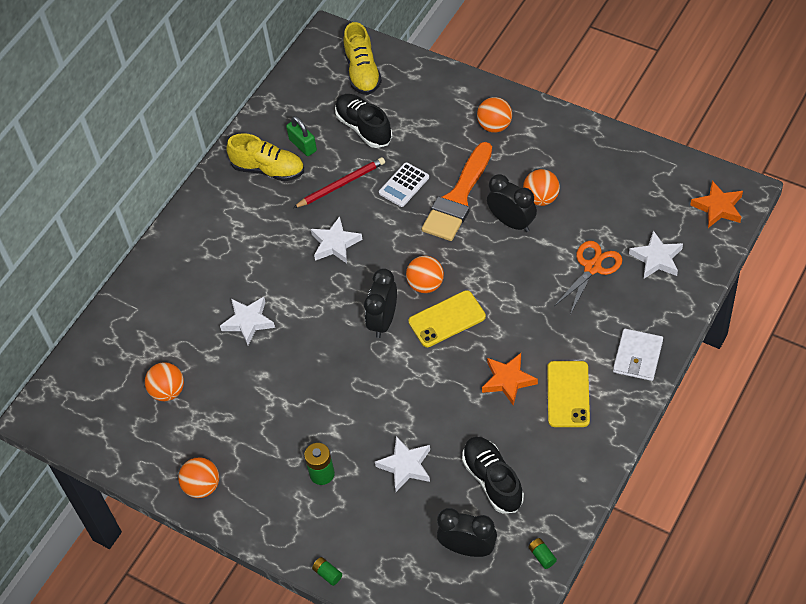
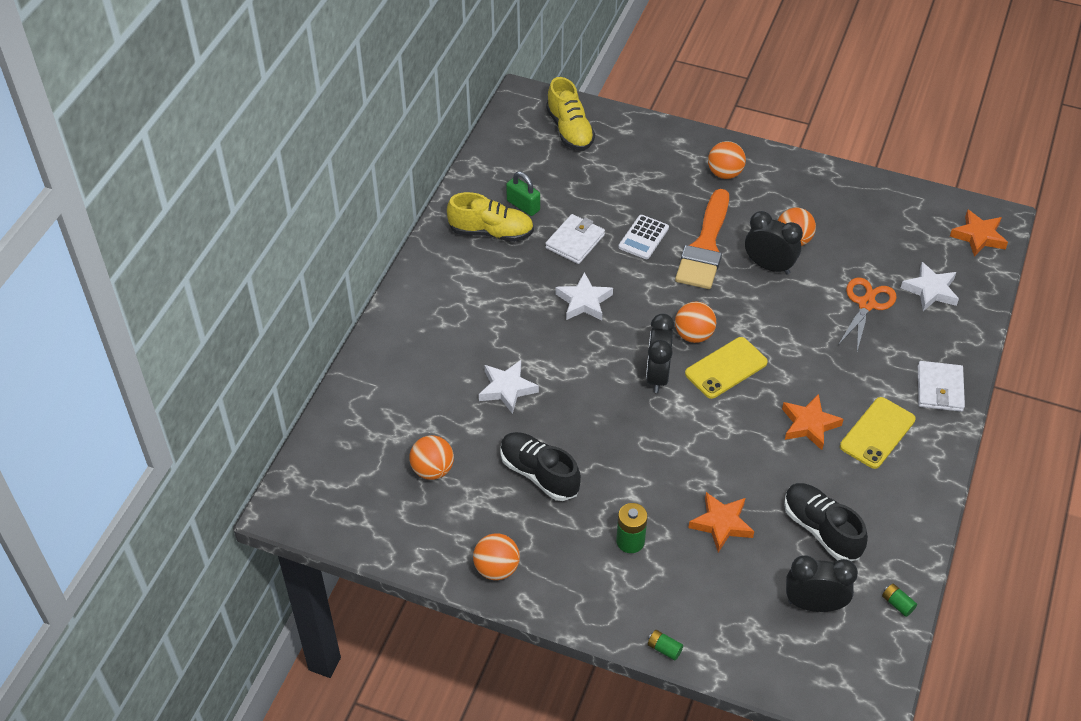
camera: 15 degrees left, 5 degrees down
red pencil [293,157,385,208] -> white wallet [545,214,605,264]
black shoe [335,94,392,148] -> black shoe moved to [500,432,581,501]
white star [375,436,430,492] -> orange star [688,492,754,552]
yellow phone [547,361,590,427] -> yellow phone turned 45 degrees clockwise [840,397,916,469]

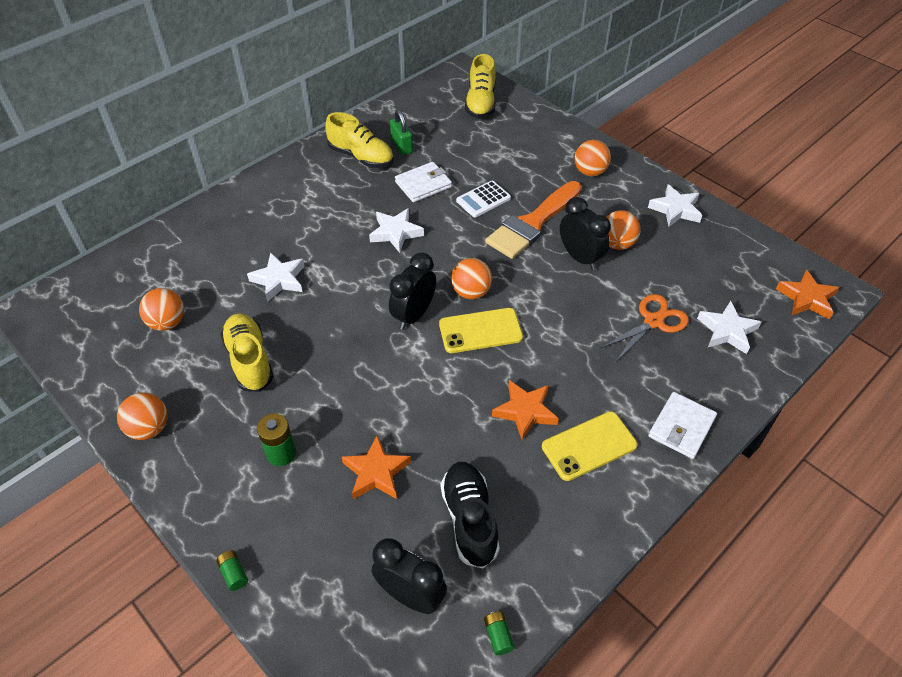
camera: 25 degrees right, 0 degrees up
black shoe [500,432,581,501] -> yellow shoe [220,313,274,392]
none -> white star [648,184,702,227]

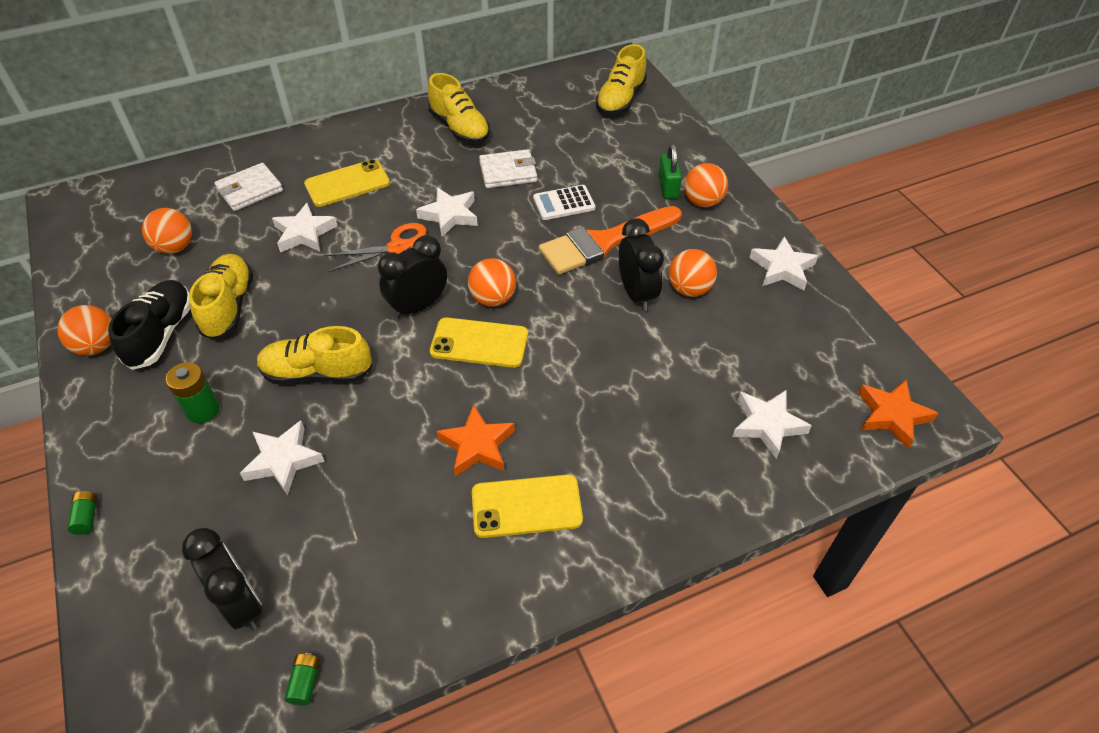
camera: 20 degrees right, 0 degrees up
orange star [342,435,411,499] -> white star [240,420,325,496]
green padlock [390,110,413,155] -> green padlock moved to [658,144,682,199]
black shoe [441,462,500,568] -> black shoe moved to [108,280,191,370]
orange scissors [600,294,689,361] -> orange scissors moved to [324,223,427,272]
white wallet [648,392,717,459] -> white wallet moved to [214,163,283,211]
none -> yellow shoe [257,326,372,384]
none -> yellow phone [304,159,390,207]

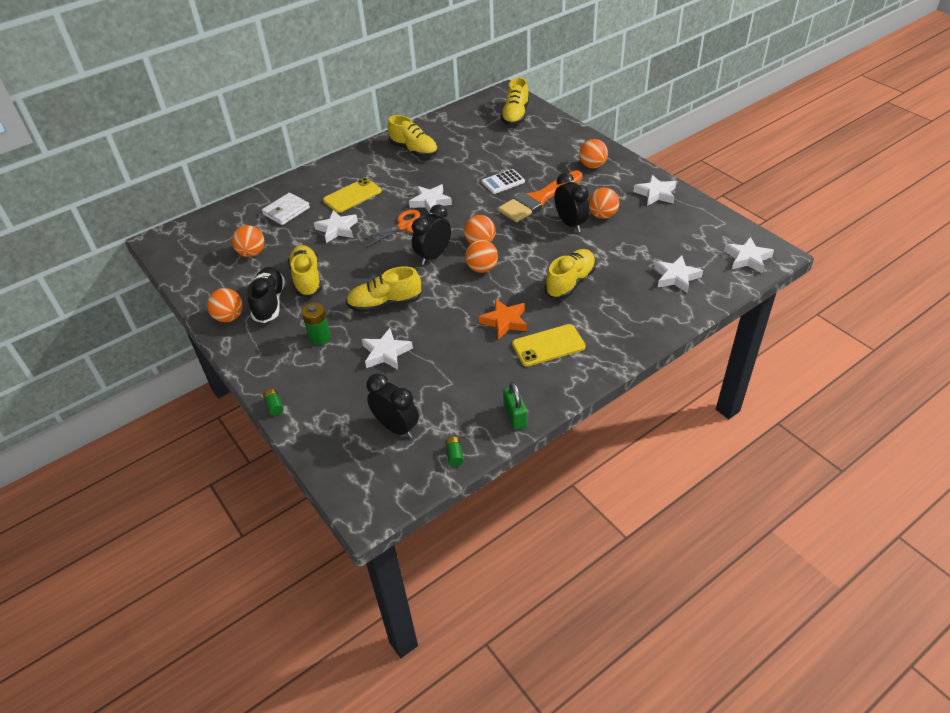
camera: 10 degrees left, 5 degrees down
yellow phone [430,317,528,368] -> orange ball [465,240,498,273]
white wallet [479,149,537,188] -> none
green padlock [658,144,682,199] -> green padlock moved to [503,382,527,430]
orange star [858,380,939,449] -> white star [724,237,774,273]
none -> yellow shoe [545,249,596,299]

